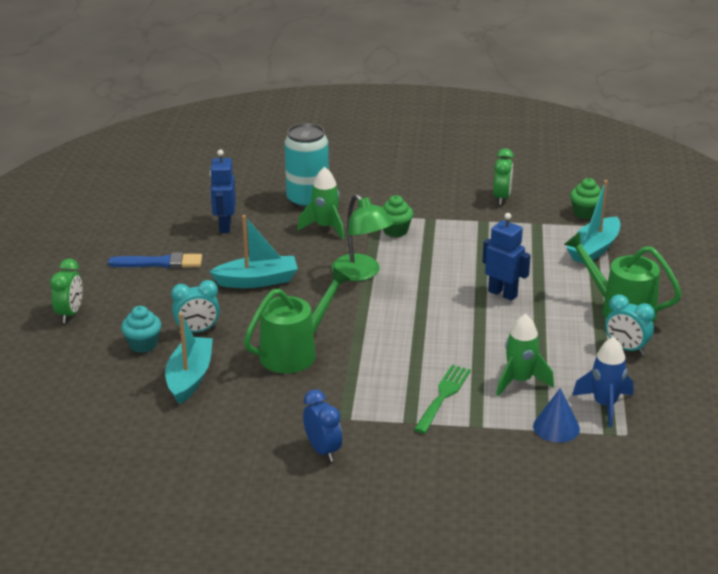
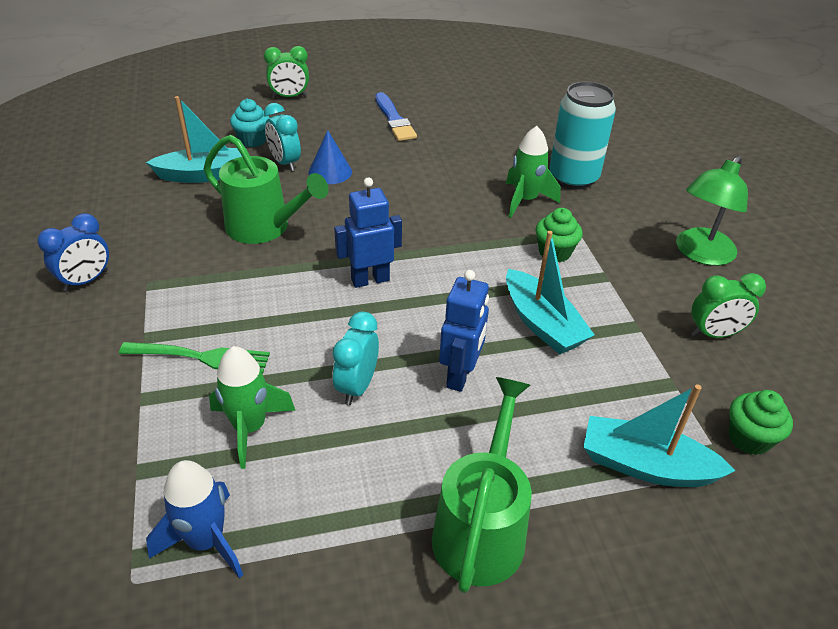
camera: 70 degrees right, 10 degrees up
turquoise boat [209,215,298,288] -> turquoise boat moved to [506,231,595,354]
blue robot [210,149,236,233] -> blue robot moved to [334,178,402,288]
green lamp [331,194,393,281] -> green lamp moved to [676,156,748,266]
blue cone [533,388,580,443] -> blue cone moved to [308,130,352,184]
turquoise clock [605,294,655,355] -> turquoise clock moved to [333,311,379,405]

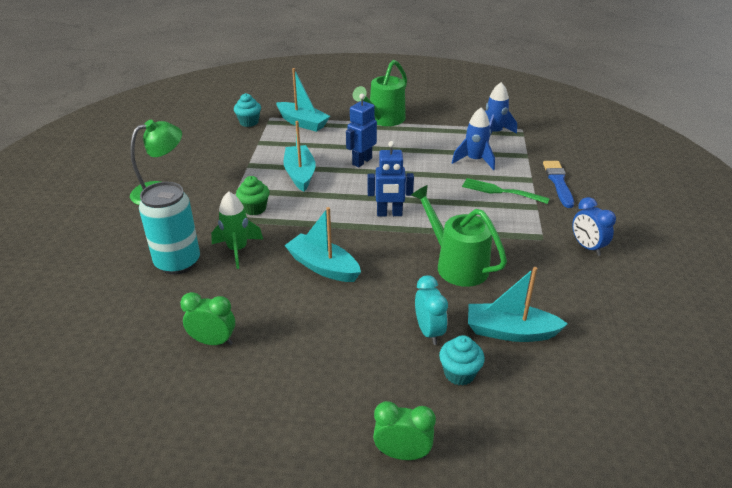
camera: 160 degrees left, 5 degrees down
blue clock [37,213,109,292] -> blue clock turned 90 degrees counterclockwise [572,197,616,256]
green rocket [209,346,296,469] -> blue rocket [452,107,495,170]
blue cone [308,130,352,184] -> none
turquoise clock [333,311,379,405] -> none
blue brush [375,92,417,141] -> blue brush moved to [543,161,574,208]
green clock [691,273,766,338] -> green clock moved to [180,292,235,345]
green cupcake [729,390,793,455] -> turquoise cupcake [234,93,261,127]
none -> turquoise boat [284,207,361,282]

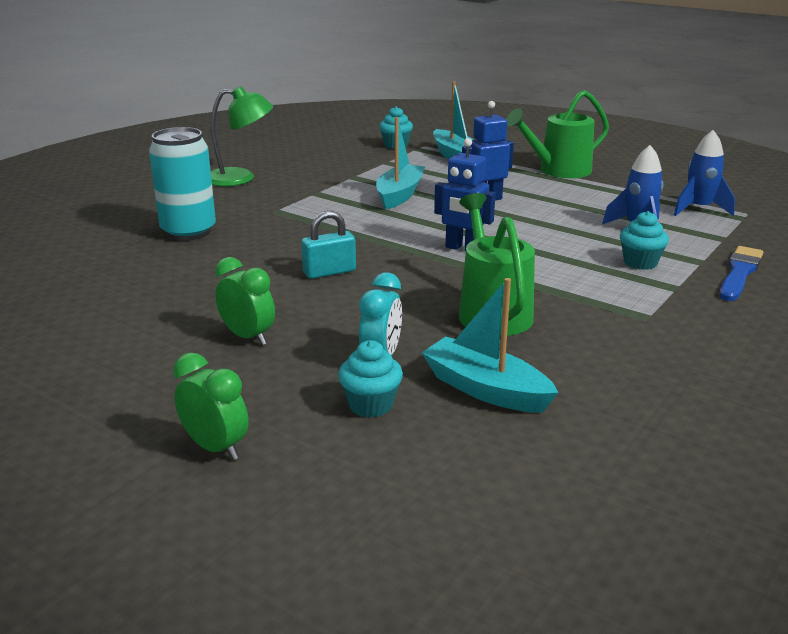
camera: 30 degrees right, 10 degrees down
green clock [180,292,235,345] -> green clock moved to [215,257,275,345]
green rocket [211,191,263,269] -> none
green cupcake [236,176,269,215] -> none
turquoise boat [284,207,361,282] -> turquoise padlock [301,211,356,279]
green fork [462,178,550,204] -> turquoise cupcake [620,211,669,270]
blue clock [572,197,616,256] -> none

